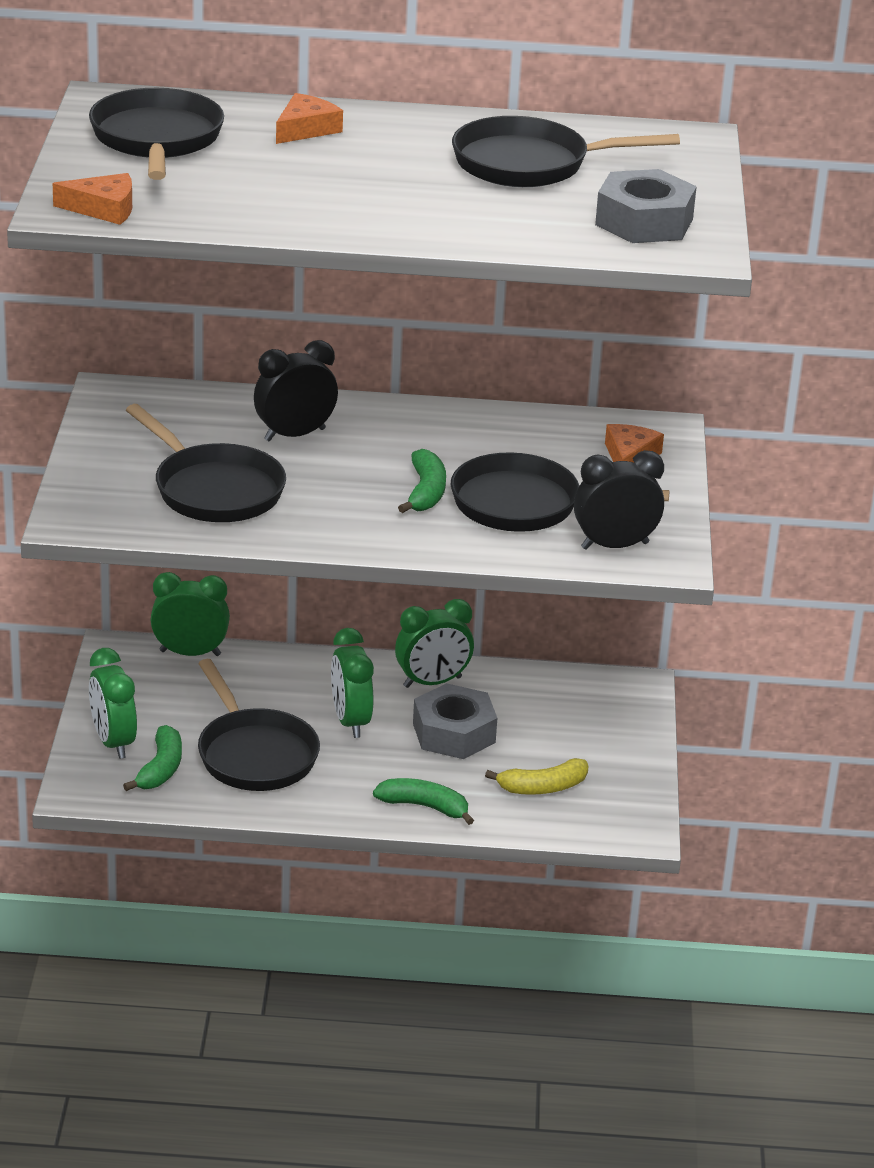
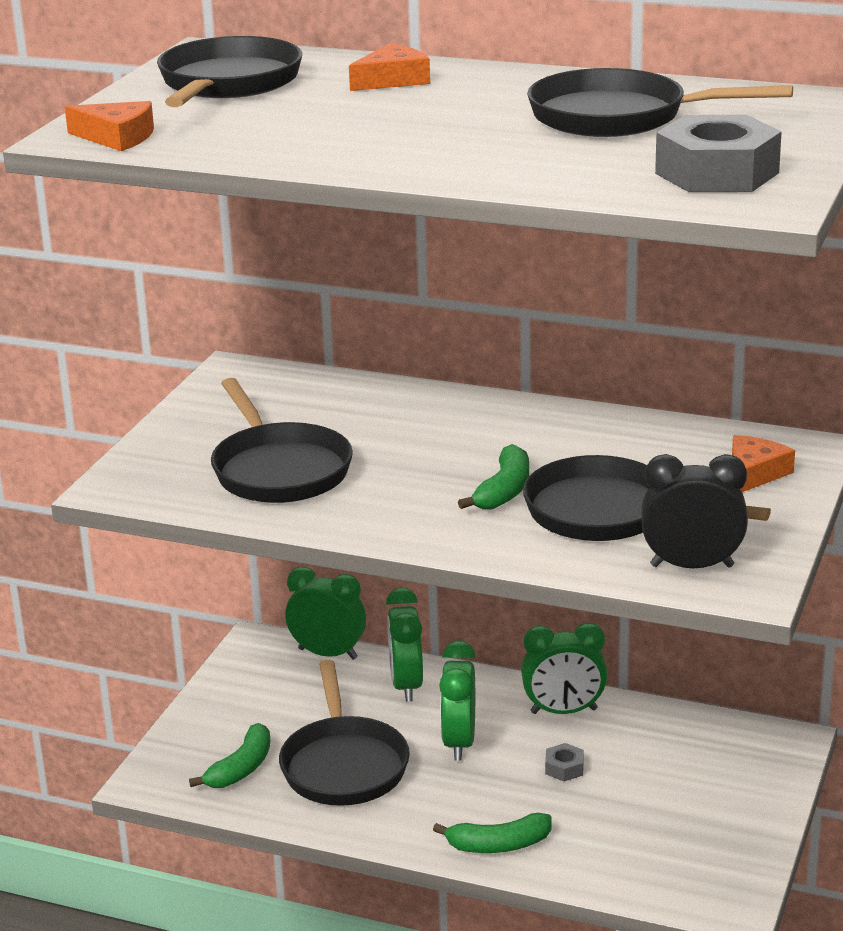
camera: 20 degrees right, 5 degrees down
green clock [89,648,137,759] -> green clock moved to [386,587,423,702]
black clock [254,340,338,442] -> none
green banana [373,778,474,825] -> green banana turned 135 degrees clockwise [433,813,551,853]
grey nut [413,683,497,759] -> grey nut [545,743,584,781], size x0.45
yellow banana [485,758,589,795] -> none

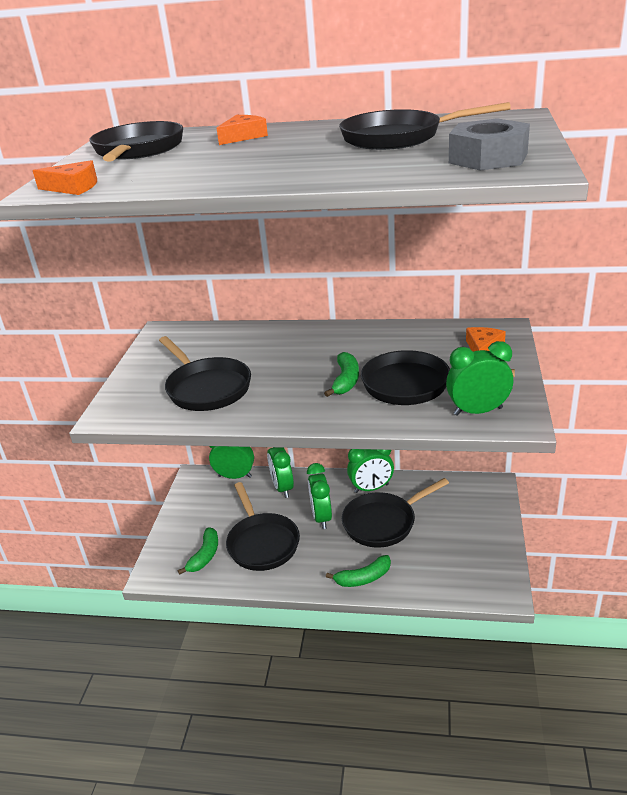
camera: 10 degrees left, 5 degrees up
grey nut [545,743,584,781] -> black pan [342,478,449,547]
black clock [641,454,748,568] -> green clock [446,341,513,416]

